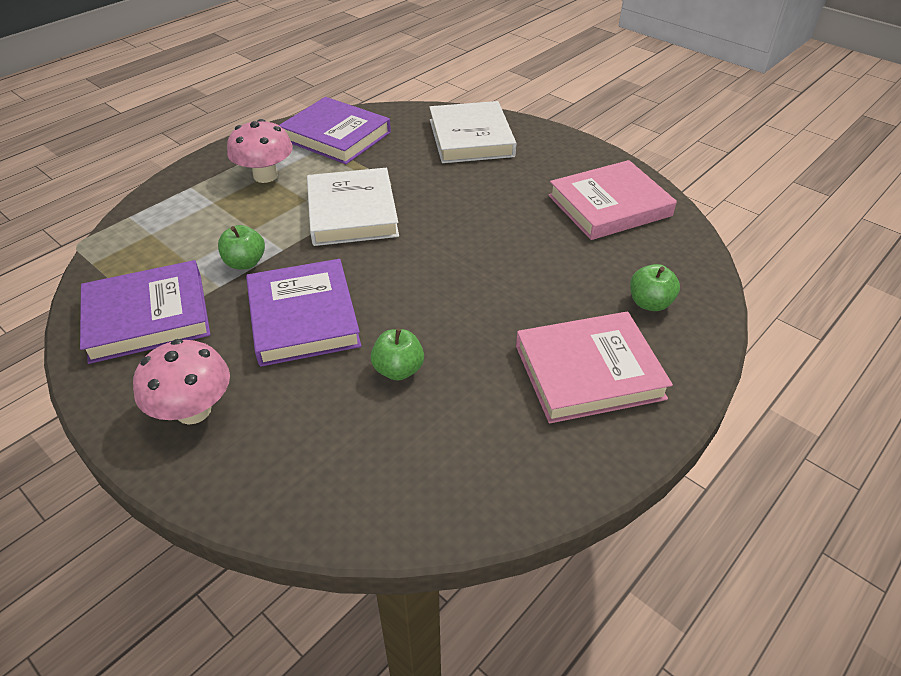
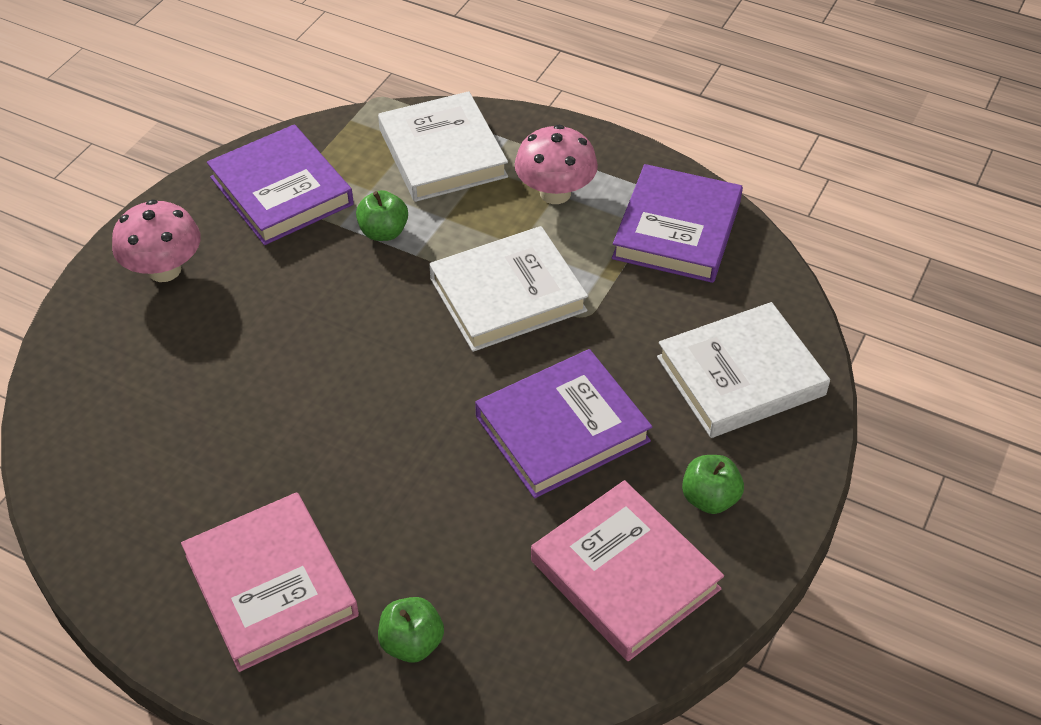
camera: 75 degrees right, 5 degrees up
purple book [246,259,361,367] -> purple book moved to [475,349,652,498]
green apple [371,328,424,381] -> green apple moved to [682,455,744,514]
none -> white book [378,91,508,202]

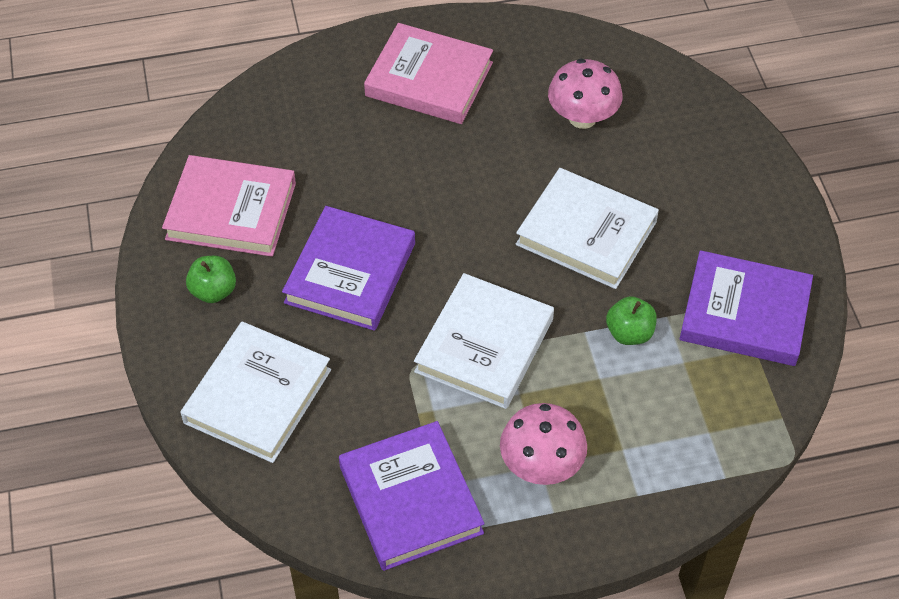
camera: 140 degrees right, 5 degrees up
pink mushroom [112,200,201,282] -> pink mushroom moved to [548,59,623,129]
white book [378,91,508,202] -> white book moved to [516,168,659,289]
green apple [378,597,444,663] -> none

